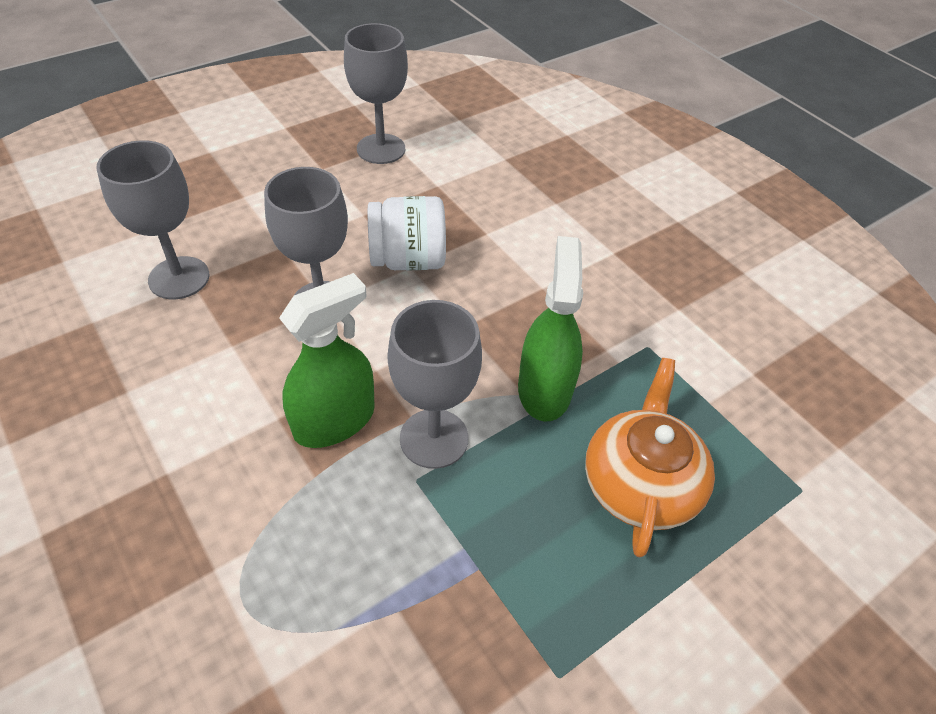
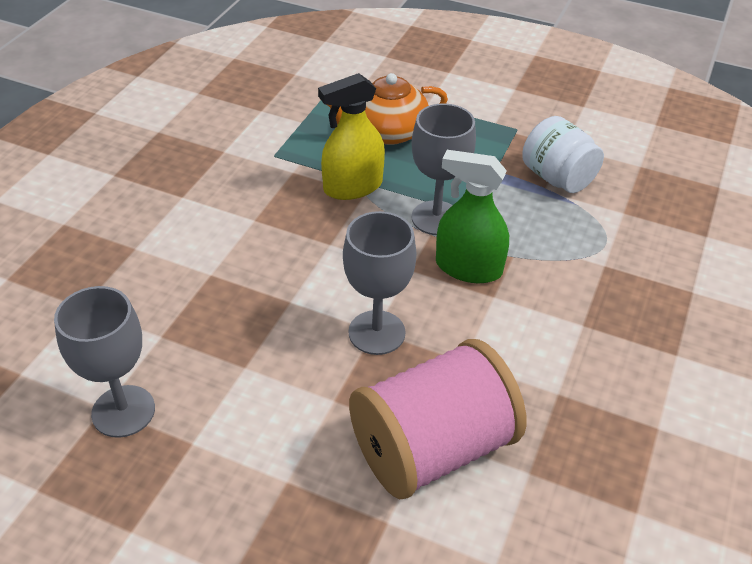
camera: 120 degrees left, 5 degrees down
grey goblet [96,140,209,299] -> pink spool [349,339,527,499]
white jar [368,196,446,271] -> white jar moved to [522,116,604,193]
green spray bottle [518,236,583,421] -> yellow spray bottle [318,73,385,200]

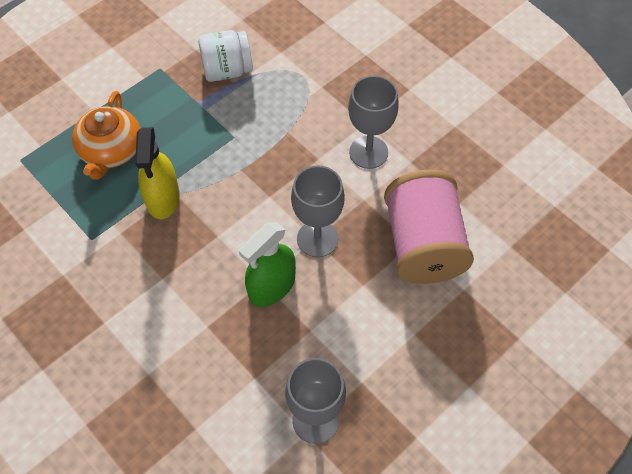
camera: 65 degrees left, 15 degrees up
grey goblet [411,103,476,235] -> grey goblet moved to [348,75,399,169]
green spray bottle [436,150,509,283] -> green spray bottle moved to [239,222,296,307]

